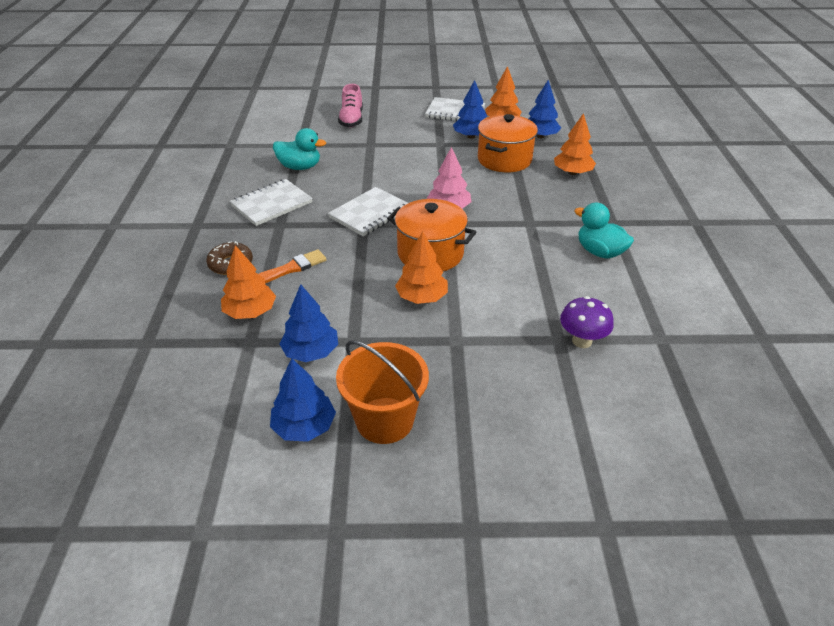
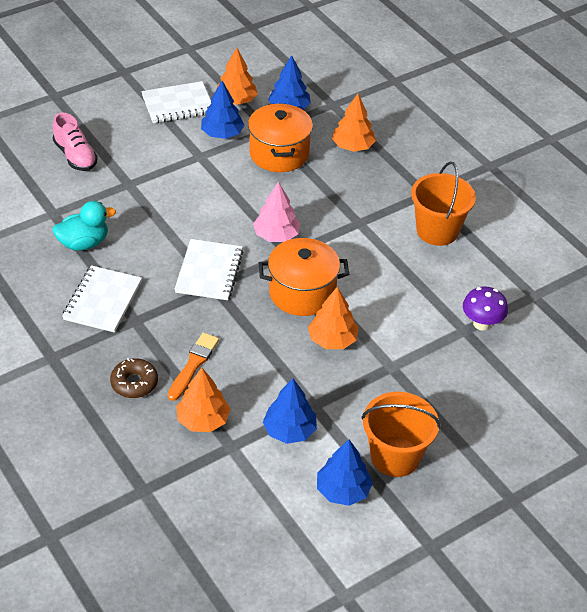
camera: 35 degrees left, 5 degrees up
turquoise duck [574,203,634,258] -> orange bucket [411,162,476,246]

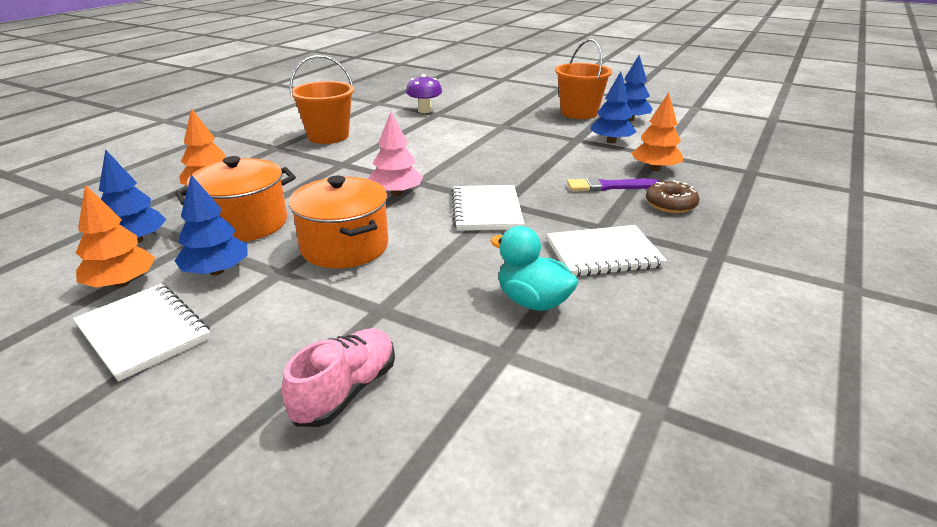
camera: 115 degrees left, 15 degrees down
orange brush [168,333,219,401] -> purple brush [567,177,660,191]
white notebook [175,239,244,300] -> white notebook turned 75 degrees counterclockwise [451,185,525,231]
orange pot [259,238,349,316] -> orange pot moved to [289,176,388,269]
orange tree [308,287,359,349] -> none

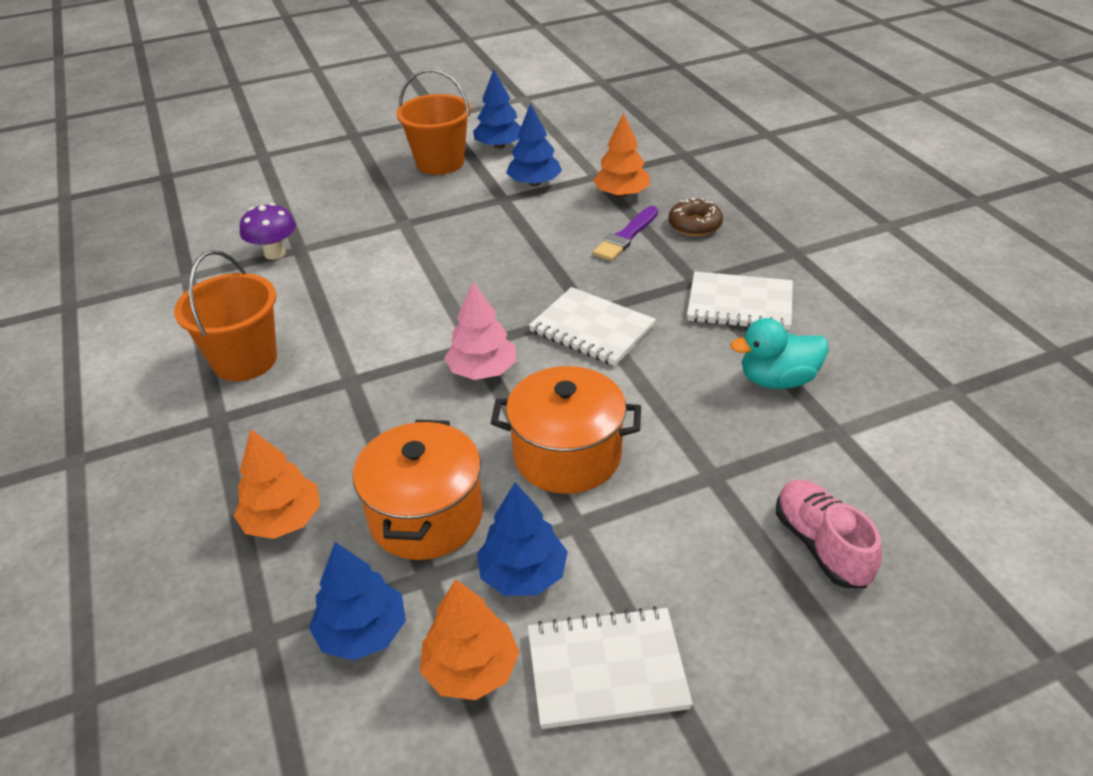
camera: 50 degrees left, 10 degrees up
white notebook [547,225,667,277] -> white notebook turned 75 degrees clockwise [687,271,793,331]

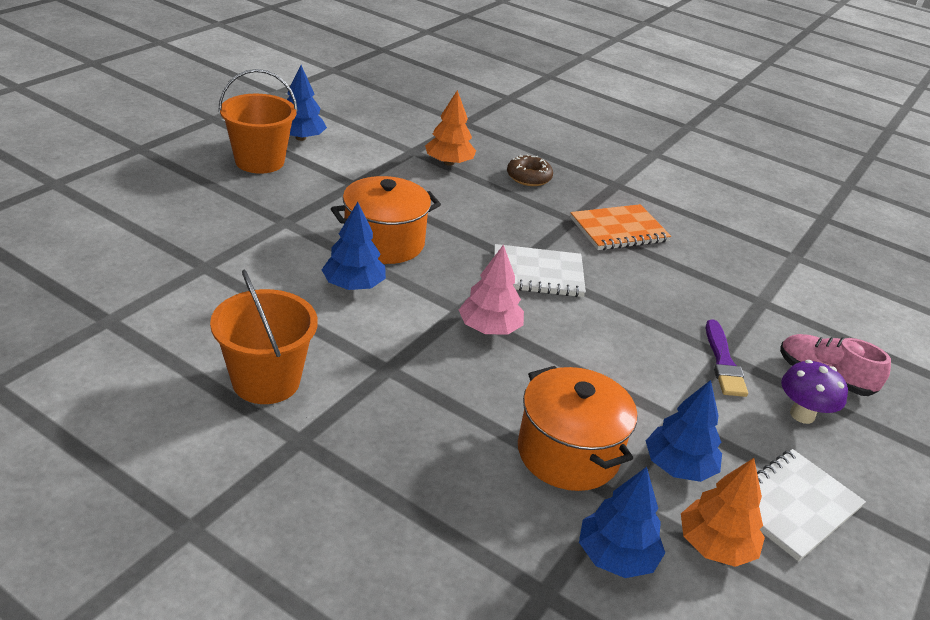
camera: 40 degrees left, 5 degrees down
orange tree [233,429,320,539] -> none
purple mushroom [240,203,296,260] -> purple mushroom moved to [781,360,848,424]
orange pot [491,366,641,494] -> orange pot moved to [331,176,441,264]
blue tree [506,103,562,186] -> blue tree moved to [322,202,386,290]
purple brush [593,206,658,261] -> purple brush moved to [706,319,748,397]
white notebook [687,271,793,331] -> orange notebook [570,204,671,250]
turquoise duck [730,318,829,389] -> none

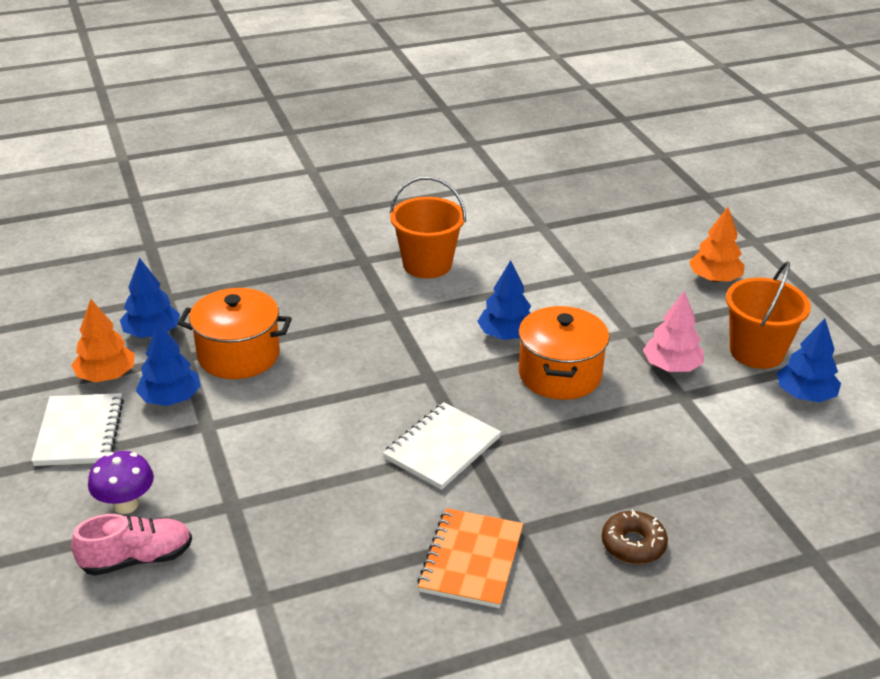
camera: 130 degrees right, 0 degrees up
orange tree [425,90,476,166] -> orange tree moved to [689,207,745,282]
pink tree [459,244,524,335] -> pink tree moved to [643,290,704,372]
purple brush [706,319,748,397] -> none

